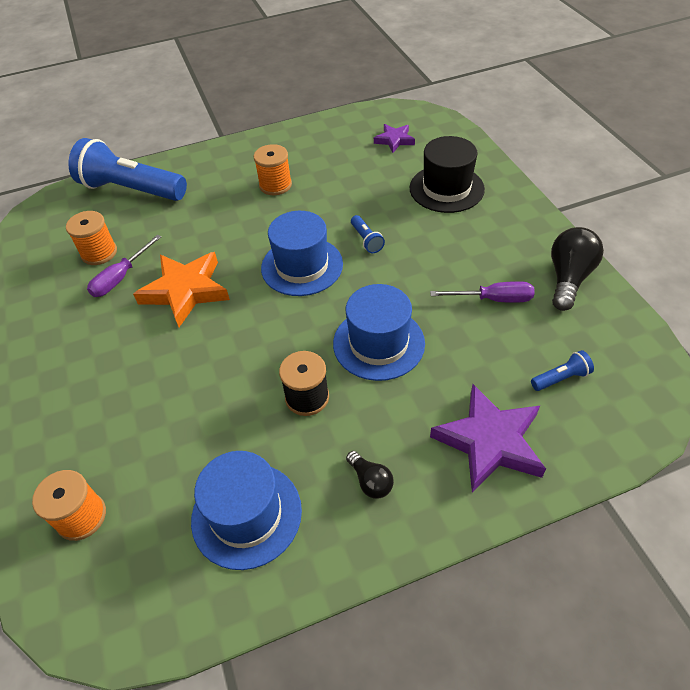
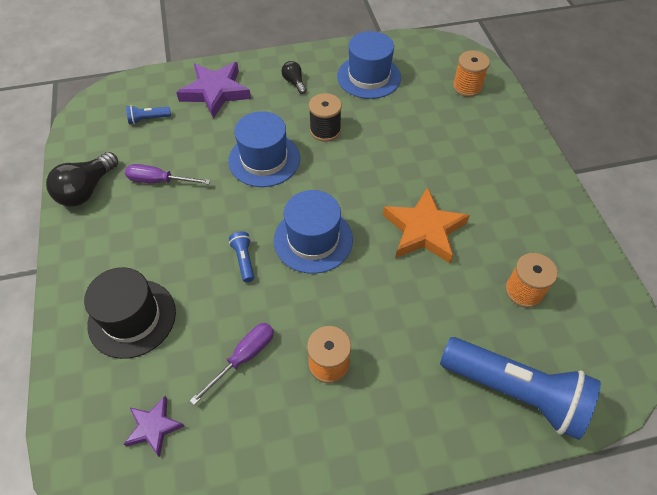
camera: 175 degrees left, 5 degrees up
purple screwdriver [87,235,161,297] -> purple screwdriver moved to [190,323,274,405]

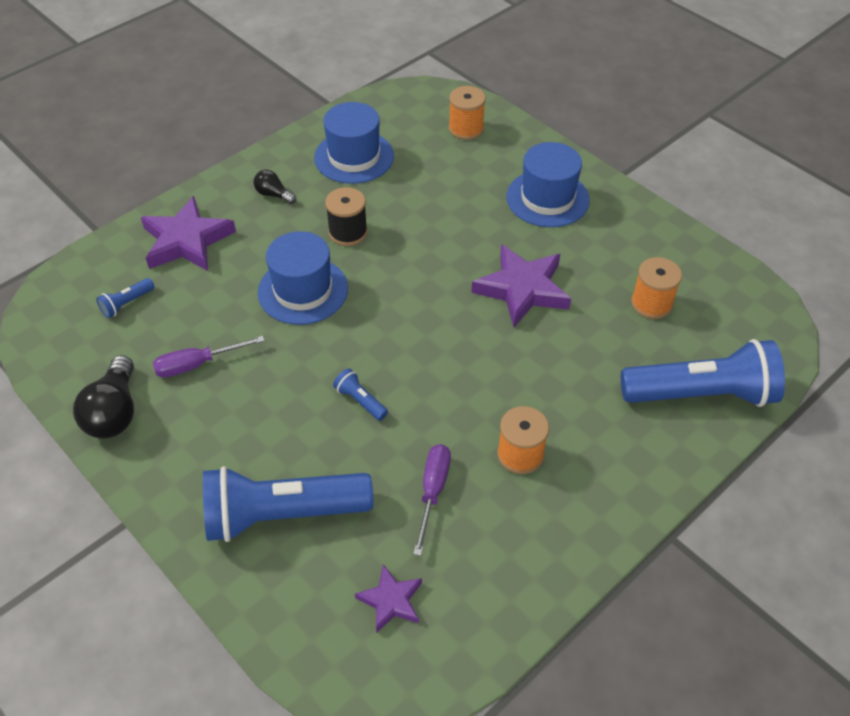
camera: 30 degrees left, 5 degrees down
black hat [84,267,176,359] -> blue flashlight [203,466,373,542]
blue hat [274,190,353,274] -> blue hat moved to [506,142,590,227]
orange star [383,187,470,264] -> purple star [471,244,571,327]

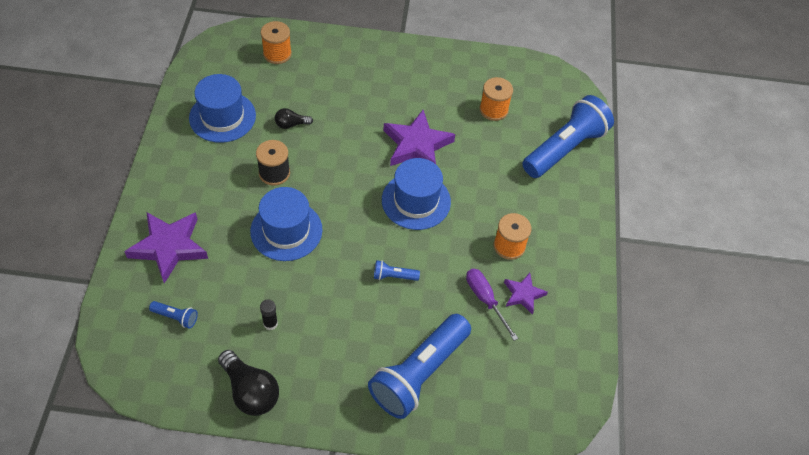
camera: 45 degrees left, 5 degrees up
blue flashlight [96,278,155,318] -> blue flashlight turned 75 degrees counterclockwise [149,301,198,329]
purple screwdriver [153,336,265,378] -> black glue stick [260,299,278,330]
black light bulb [254,170,296,204] -> black light bulb moved to [275,108,313,129]
purple star [355,564,422,633] -> purple star moved to [504,273,548,315]
blue hat [506,142,590,227] -> blue hat moved to [382,158,451,230]

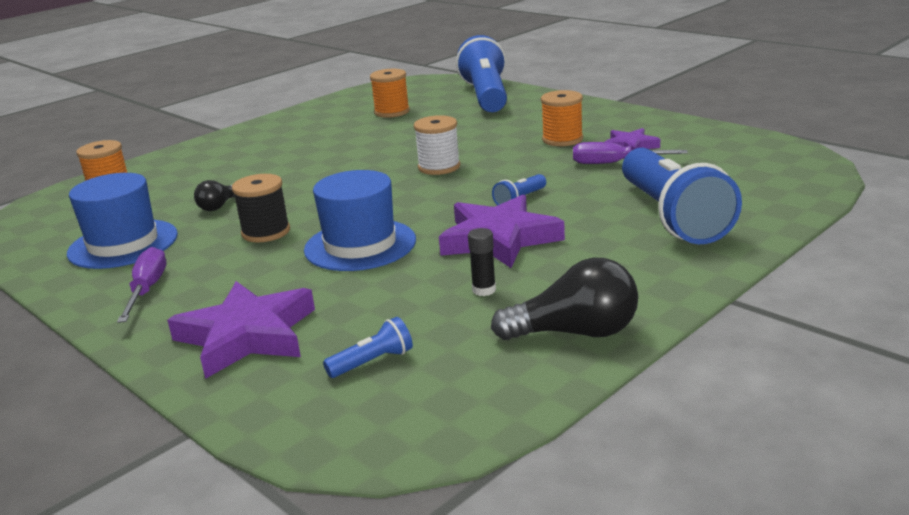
camera: 45 degrees left, 30 degrees down
blue hat [382,158,451,230] -> white spool [414,115,460,175]
purple star [383,110,455,166] -> purple star moved to [439,195,565,268]
none -> purple screwdriver [117,247,166,323]

